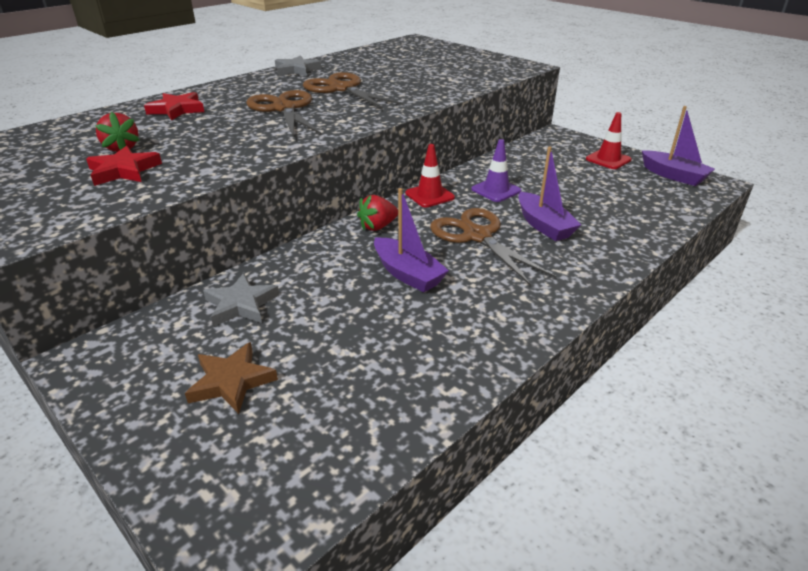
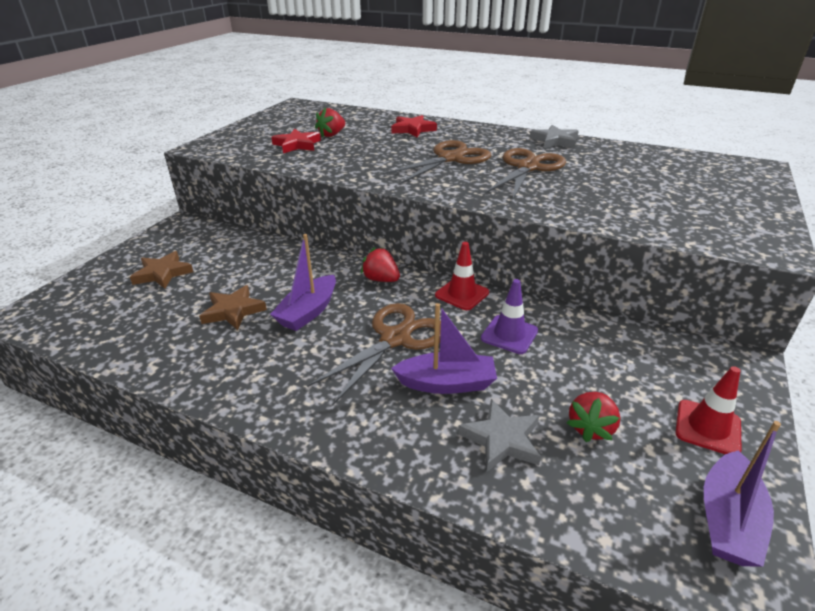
camera: 70 degrees right, 0 degrees up
grey star [203,273,279,326] -> grey star moved to [458,399,541,472]
purple boat [518,146,581,241] -> purple boat turned 135 degrees counterclockwise [391,303,497,394]
none -> brown star [199,285,267,330]
none -> red strawberry [567,392,620,442]

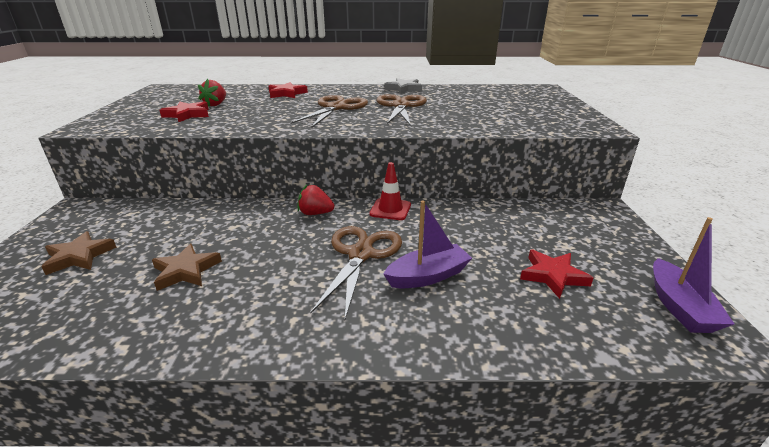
camera: 25 degrees left, 5 degrees down
purple boat [270,234,336,331] -> none
grey star [458,399,541,472] -> none
purple traffic cone [481,279,538,354] -> none
red strawberry [567,392,620,442] -> red star [520,250,593,299]
red traffic cone [675,366,742,454] -> none

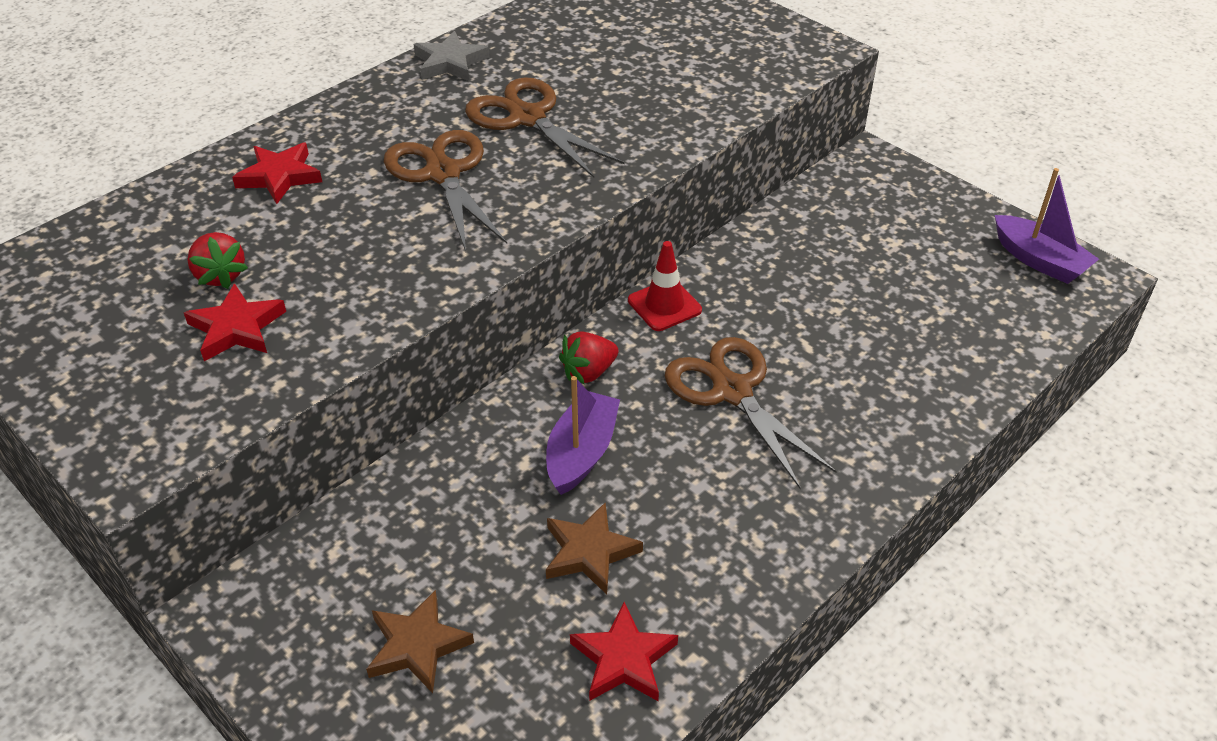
camera: 45 degrees left, 15 degrees up
purple boat [384,200,472,288] -> purple boat moved to [546,376,620,495]
red star [520,250,593,299] -> red star moved to [570,602,678,701]

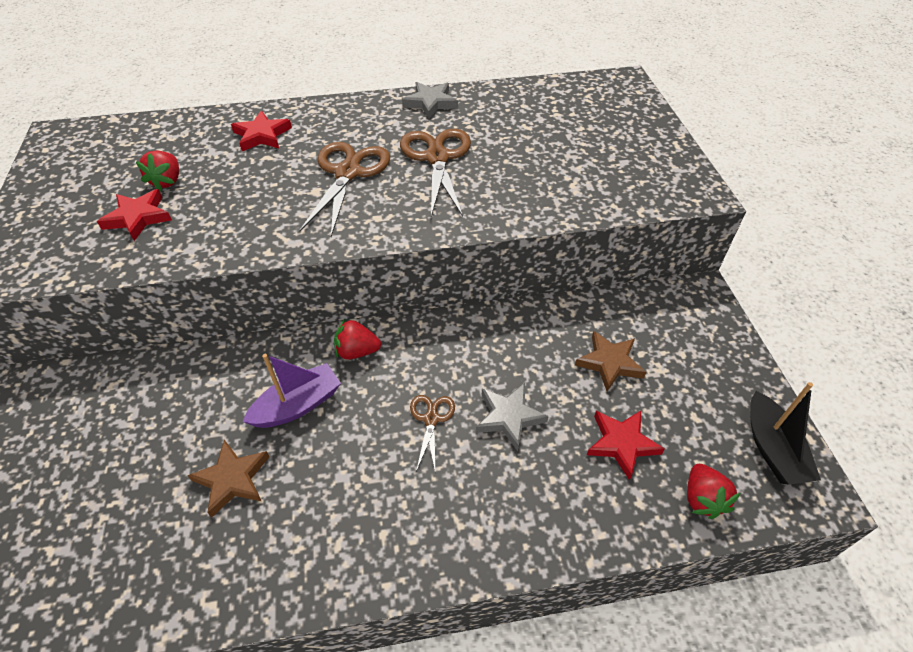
camera: 35 degrees right, 5 degrees up
brown star [366,590,474,693] -> brown star moved to [575,331,646,392]
red star [570,602,678,701] -> red star moved to [587,411,665,480]
red traffic cone [628,241,702,331] -> none
brown scissors [665,337,837,489] -> brown scissors [410,395,455,471], size x0.53
purple boat [995,168,1099,284] -> black boat [750,382,821,485]
none -> grey star [476,383,549,451]
none -> red strawberry [687,464,741,519]

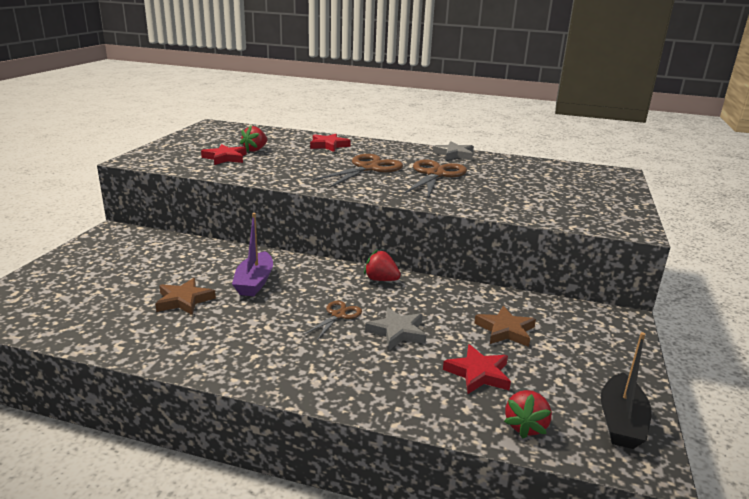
camera: 25 degrees right, 25 degrees down
purple boat [242,354,341,428] -> purple boat turned 105 degrees clockwise [232,213,273,296]
red strawberry [334,318,381,360] -> red strawberry moved to [364,249,401,281]

